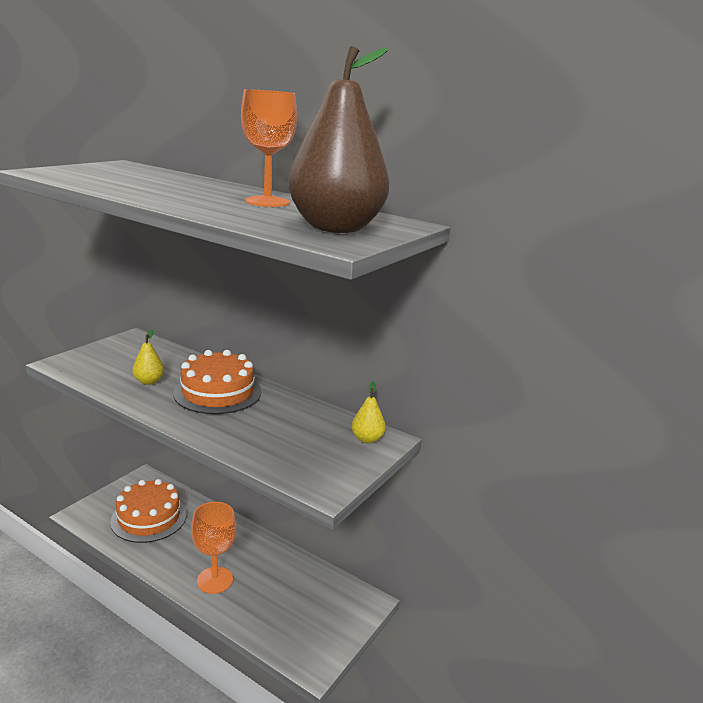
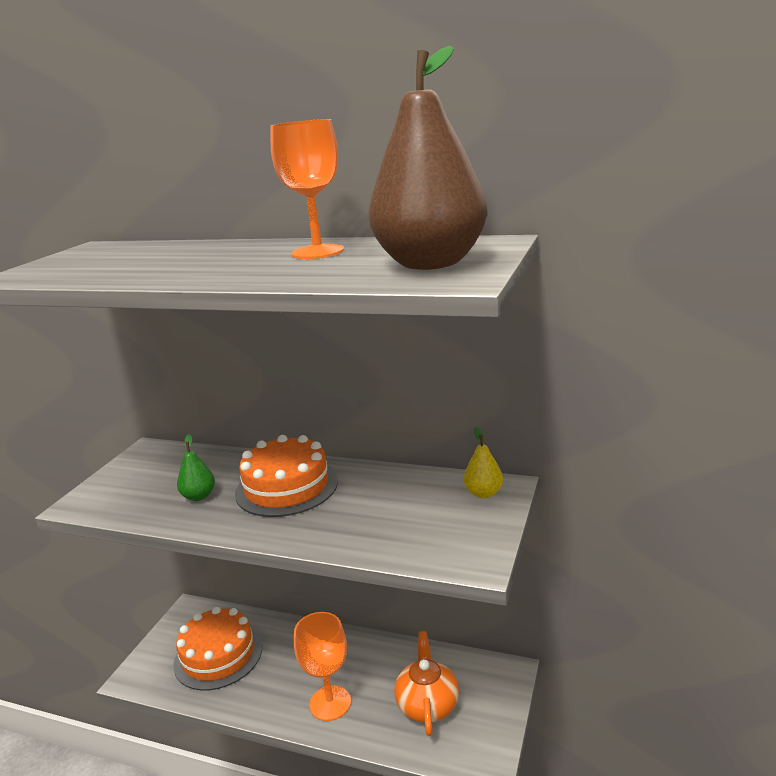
camera: 10 degrees left, 0 degrees up
yellow pear [132,329,164,385] -> green pear [177,434,215,501]
none -> orange teapot [394,631,459,736]

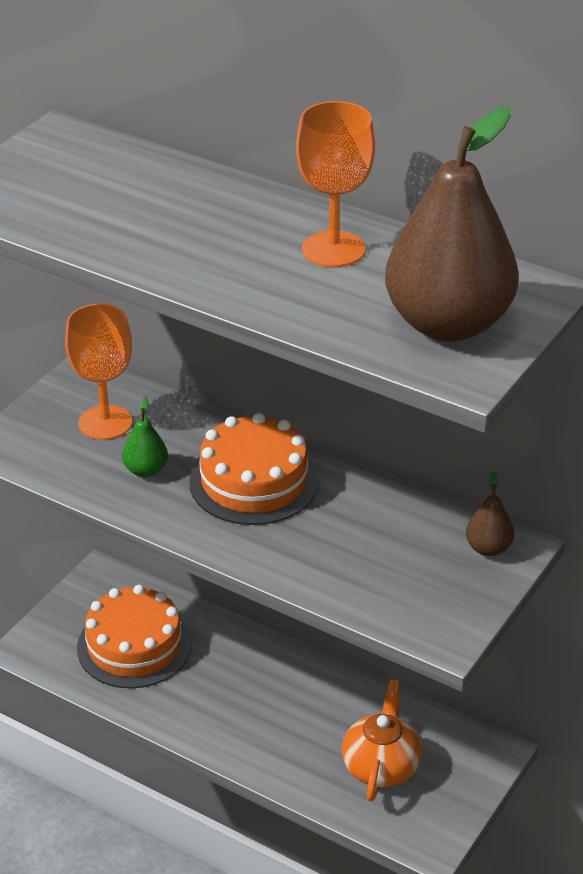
camera: 10 degrees right, 15 degrees up
orange goblet [294,612,351,721] -> orange goblet moved to [65,304,132,440]
yellow pear [464,427,503,498] -> brown pear [466,472,514,556]

